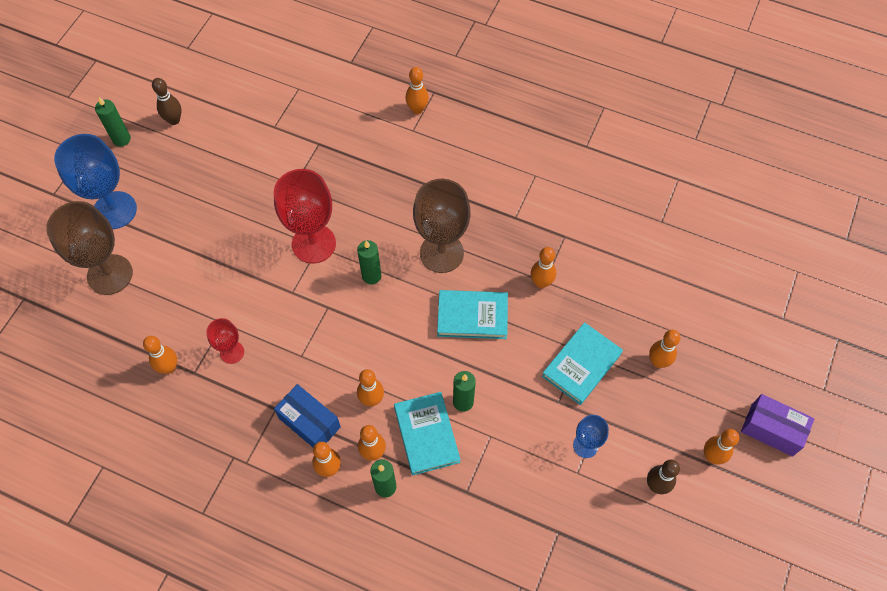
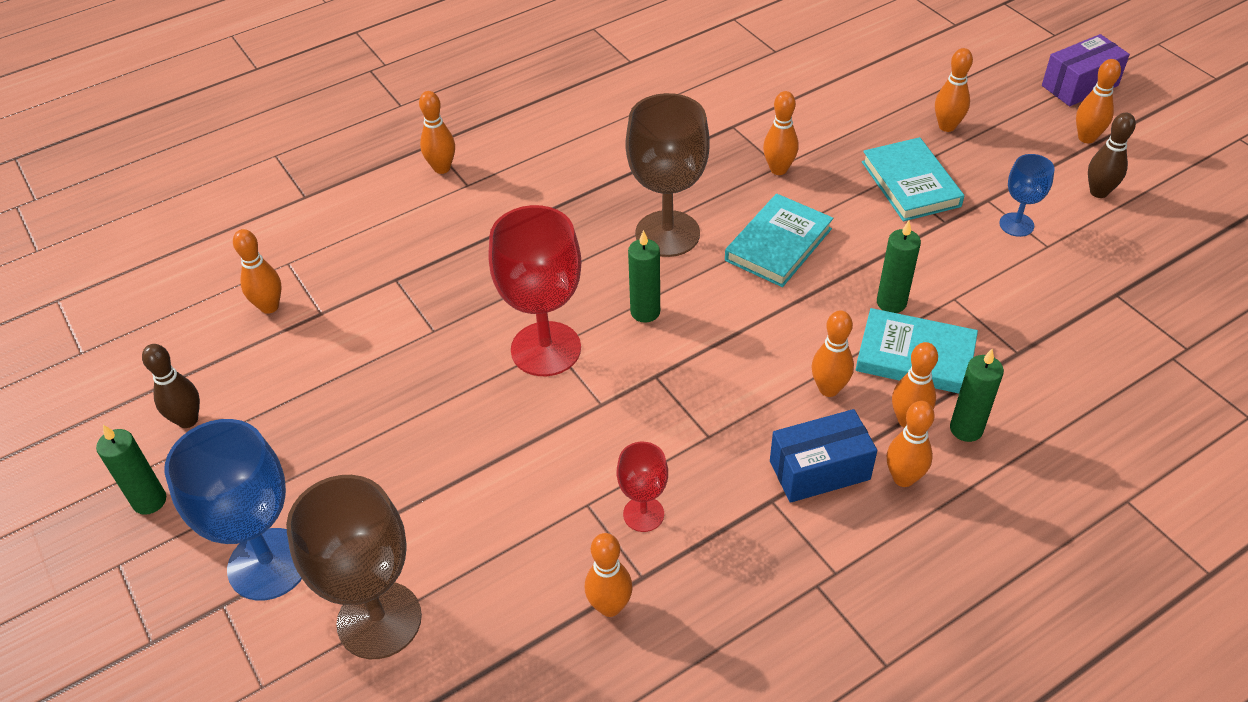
camera: 55 degrees left, 15 degrees down
none -> orange bowling pin [233,229,282,314]

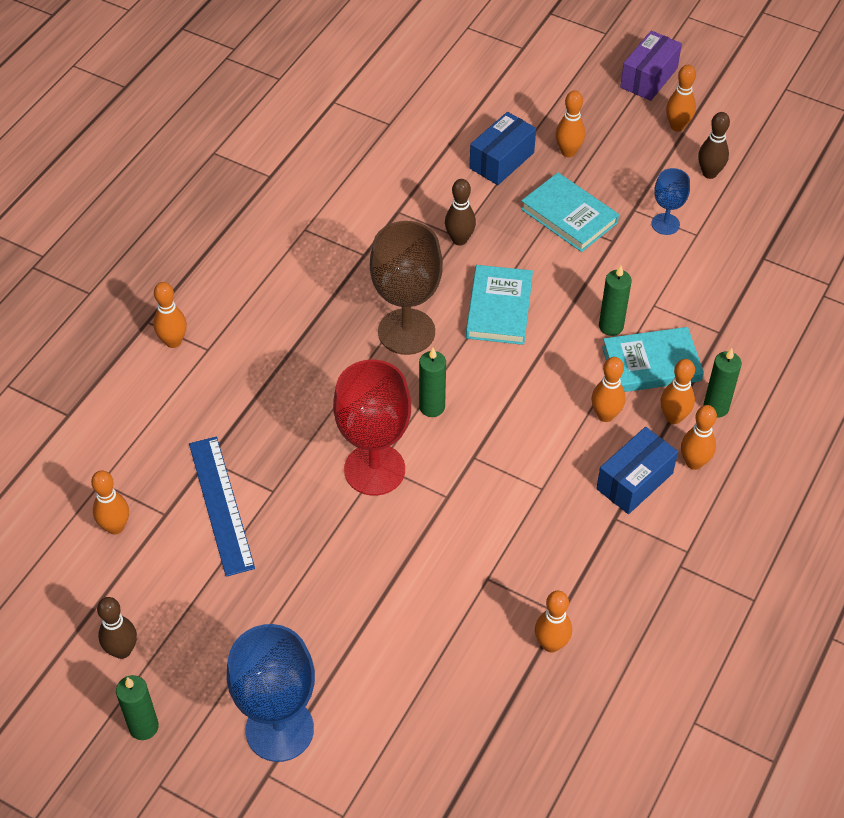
camera: 30 degrees left, 5 degrees up
brown goblet [286,475,422,659] -> none
red goblet [617,442,668,532] -> none
orange bowling pin [763,91,798,175] -> brown bowling pin [445,179,476,245]
none -> blue ruler [189,437,255,577]
none -> blue box [469,112,536,185]

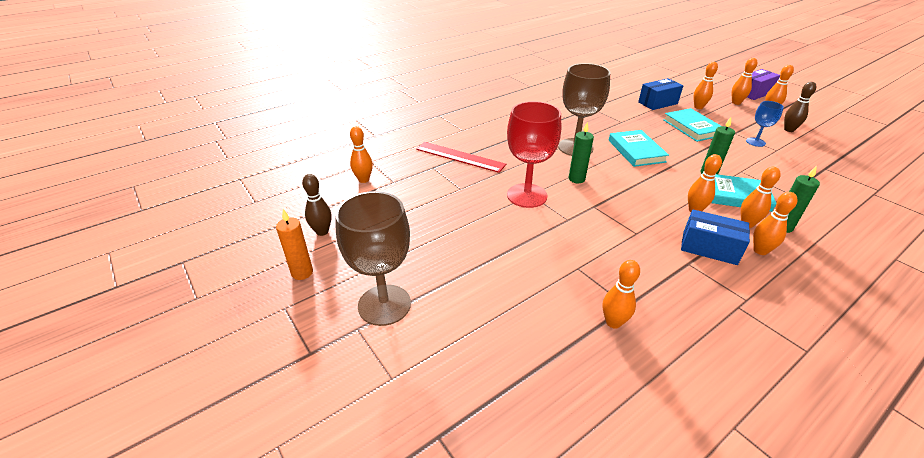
camera: 25 degrees right, 15 degrees down
green candle [116,675,159,740] -> orange candle [276,209,313,280]
orange bowling pin [154,282,187,348] -> orange bowling pin moved to [732,58,758,105]
blue ruler [189,437,255,577] -> none
blue goblet [227,624,315,762] -> brown goblet [335,191,411,326]
brown bowling pin [445,179,476,245] -> none
turquoise book [466,265,533,345] -> turquoise book turned 45 degrees counterclockwise [609,130,669,167]
blue box [596,427,678,514] -> blue box turned 45 degrees clockwise [681,209,750,265]
none -> red ruler [416,142,506,173]

